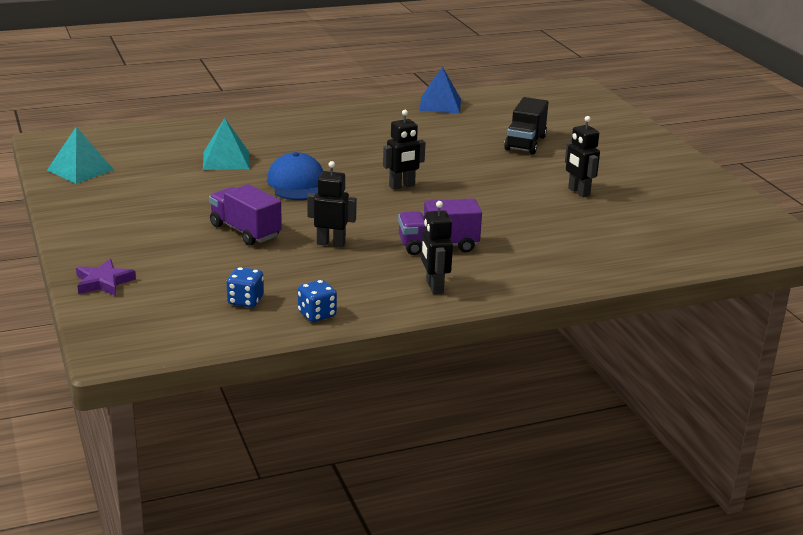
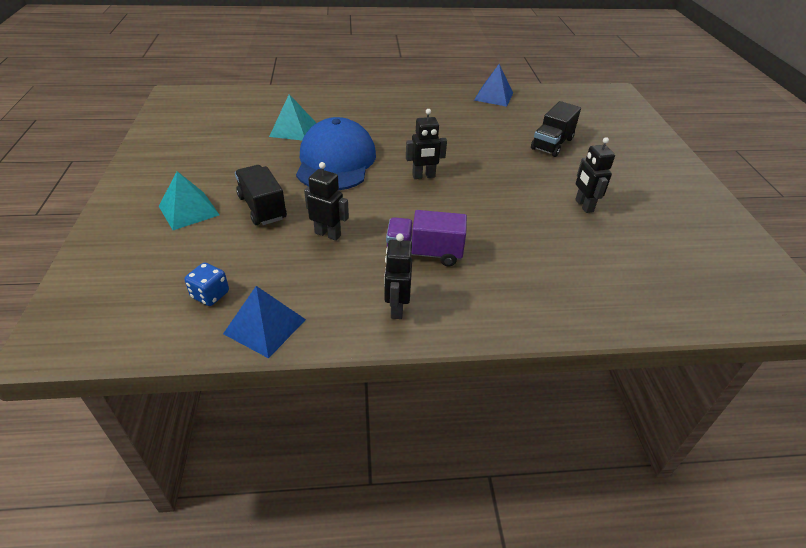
camera: 15 degrees right, 15 degrees up
turquoise pyramid [47,127,114,184] -> turquoise pyramid moved to [159,171,219,230]
purple star [76,259,136,296] -> none
purple truck [209,184,282,245] -> black truck [235,165,287,225]
blue cap [267,152,323,200] -> blue cap [296,117,376,190], size x1.54
blue dice [298,280,337,322] -> blue pyramid [223,286,306,358]

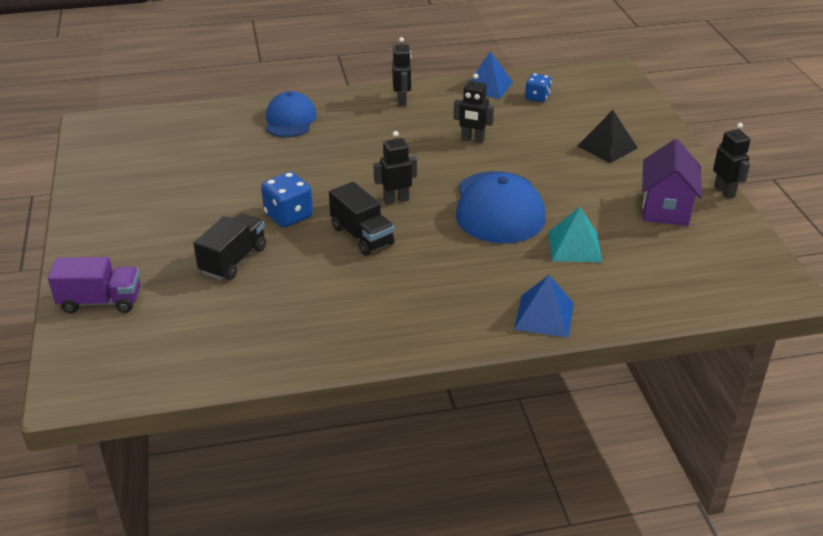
camera: 175 degrees right, 5 degrees down
turquoise pyramid [159,171,219,230] -> black pyramid [578,110,638,163]
black truck [235,165,287,225] -> black truck moved to [329,182,395,255]
purple truck [386,210,467,266] -> purple truck moved to [48,257,140,313]
blue pyramid [474,64,513,107] -> blue pyramid moved to [514,275,574,338]
black robot [575,137,615,213] -> black robot moved to [713,123,751,199]
none -> blue dice [261,172,313,227]
none -> blue cap [266,91,317,137]
none -> purple house [642,139,702,226]

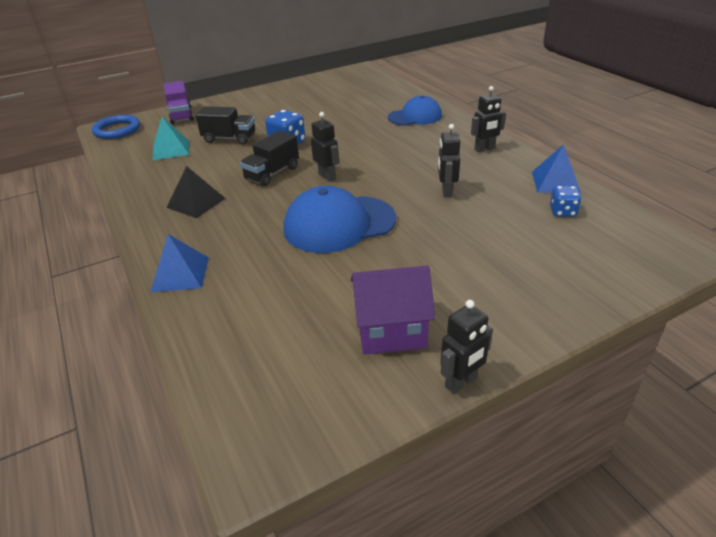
camera: 75 degrees right, 0 degrees up
turquoise pyramid [549,207,602,262] -> turquoise pyramid moved to [153,117,189,160]
black pyramid [578,110,638,163] -> black pyramid moved to [166,166,226,218]
none -> blue ring [92,115,140,139]

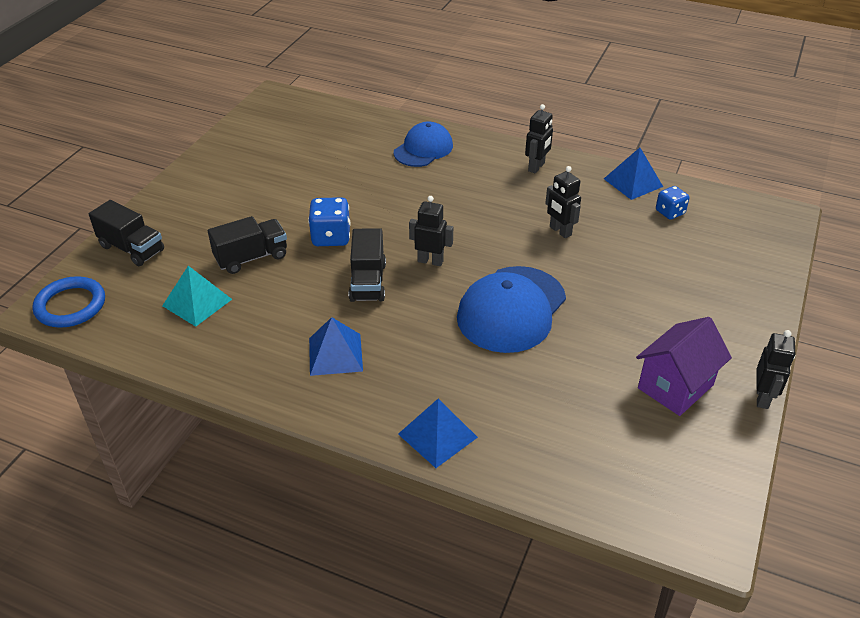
camera: 40 degrees left, 5 degrees up
purple truck [164,81,194,124] -> black truck [89,200,164,266]
black pyramid [166,166,226,218] -> blue pyramid [309,317,363,376]

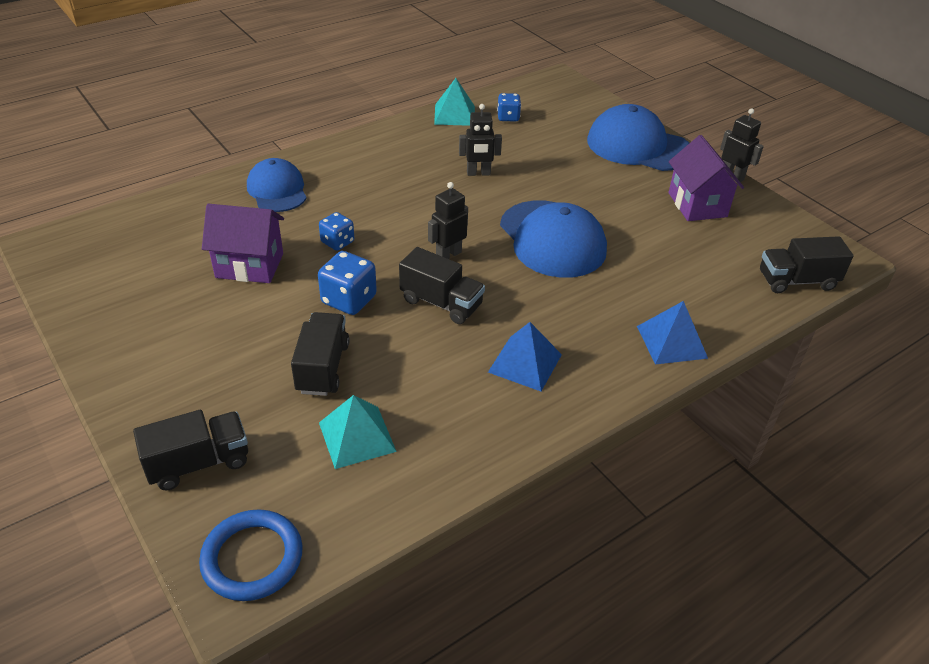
camera: 60 degrees left, 0 degrees up
black robot [525,104,553,173] -> none
blue pyramid [604,148,663,200] -> turquoise pyramid [434,78,475,126]
none -> purple house [202,204,284,283]
none -> blue dice [319,212,354,251]
none -> blue cap [587,104,689,171]
none -> black truck [760,236,854,293]

